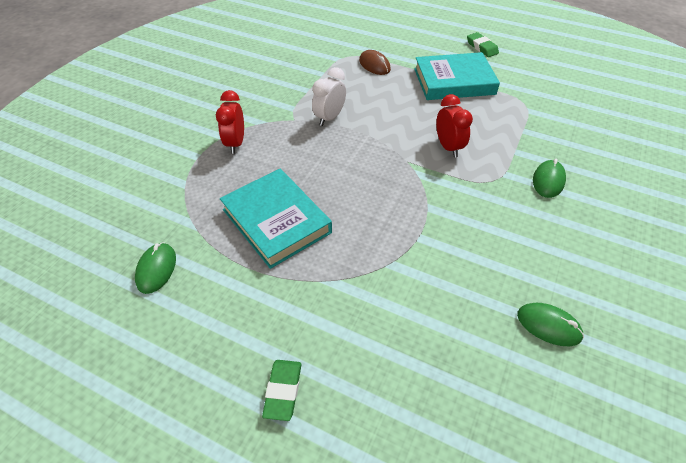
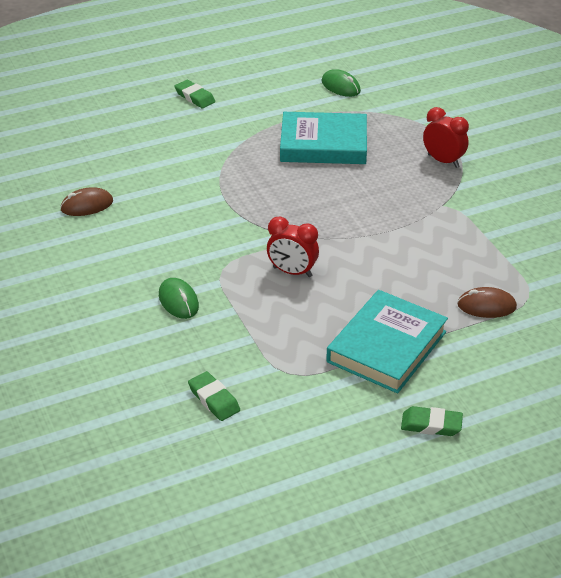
camera: 130 degrees right, 10 degrees down
white clock [312,67,346,126] -> none
green mouse [517,303,584,347] -> brown mouse [60,187,113,216]
none -> green eraser [188,371,240,421]

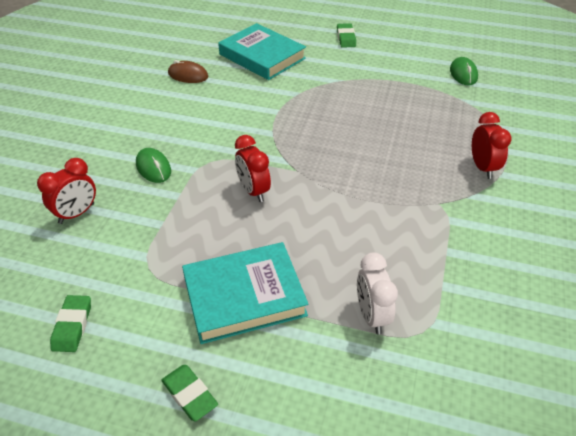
camera: 40 degrees right, 5 degrees up
green mouse [159,278,199,319] -> green mouse turned 45 degrees counterclockwise [136,148,171,183]
green eraser [188,371,240,421] -> green eraser moved to [50,295,91,352]
turquoise book [280,112,367,164] -> turquoise book moved to [218,23,306,80]
brown mouse [457,287,517,318] -> white clock [357,252,398,334]
none -> red clock [37,158,96,224]

